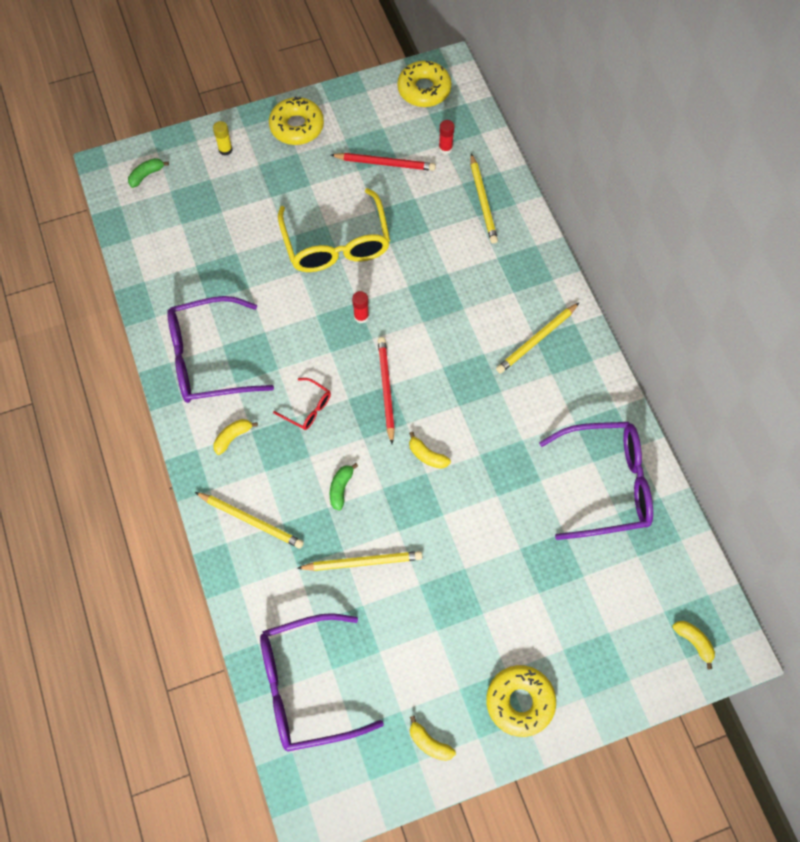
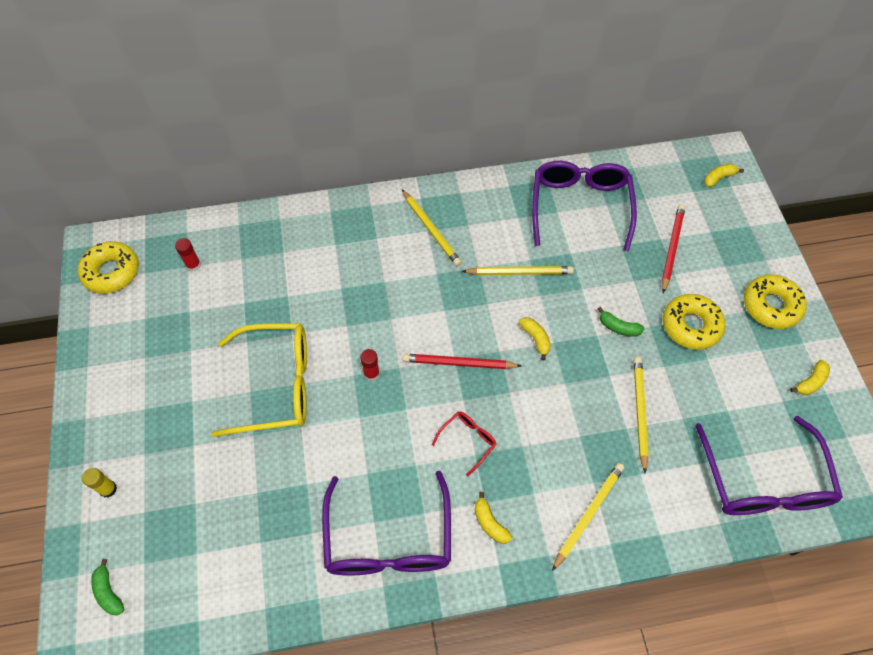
camera: 80 degrees left, 5 degrees down
yellow donut [269,96,324,145] -> yellow donut moved to [663,294,726,350]
green banana [330,463,358,511] -> green banana moved to [598,307,645,337]
red pencil [331,153,436,171] -> red pencil moved to [662,204,685,293]
yellow banana [409,432,451,469] -> yellow banana turned 75 degrees counterclockwise [518,317,551,361]
yellow pencil [471,153,498,244] -> yellow pencil moved to [462,266,574,275]

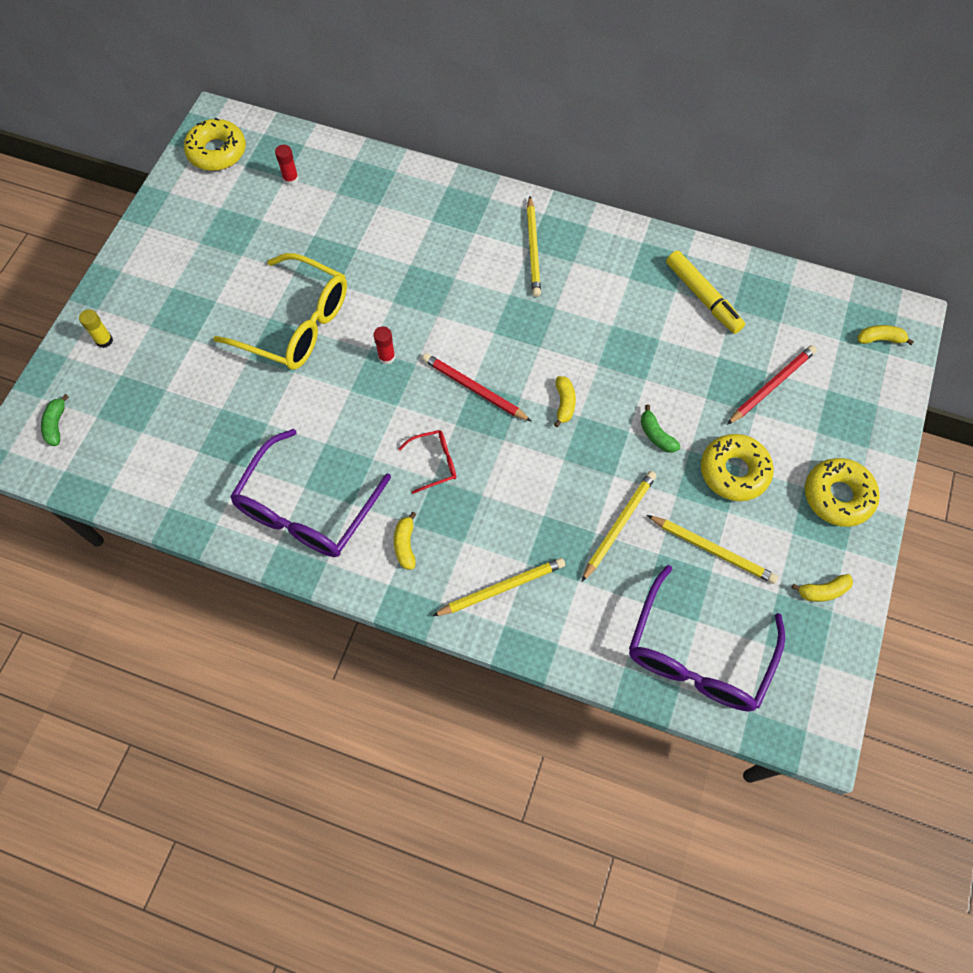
camera: 30 degrees right, 5 degrees up
yellow pencil [462,266,574,275] -> yellow pencil moved to [647,515,778,584]
purple glasses [532,161,637,251] -> yellow marker [666,250,745,334]

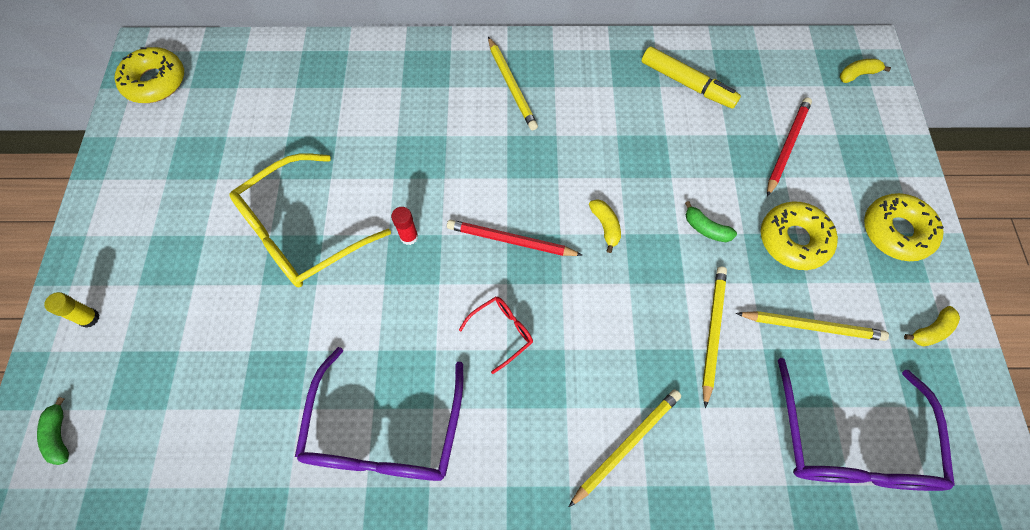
camera: 20 degrees left, 0 degrees up
yellow glasses [213,253,347,370] -> yellow glasses turned 135 degrees clockwise [229,153,391,287]
red glue stick [275,145,299,185] -> none
yellow banana [394,512,416,570] -> none

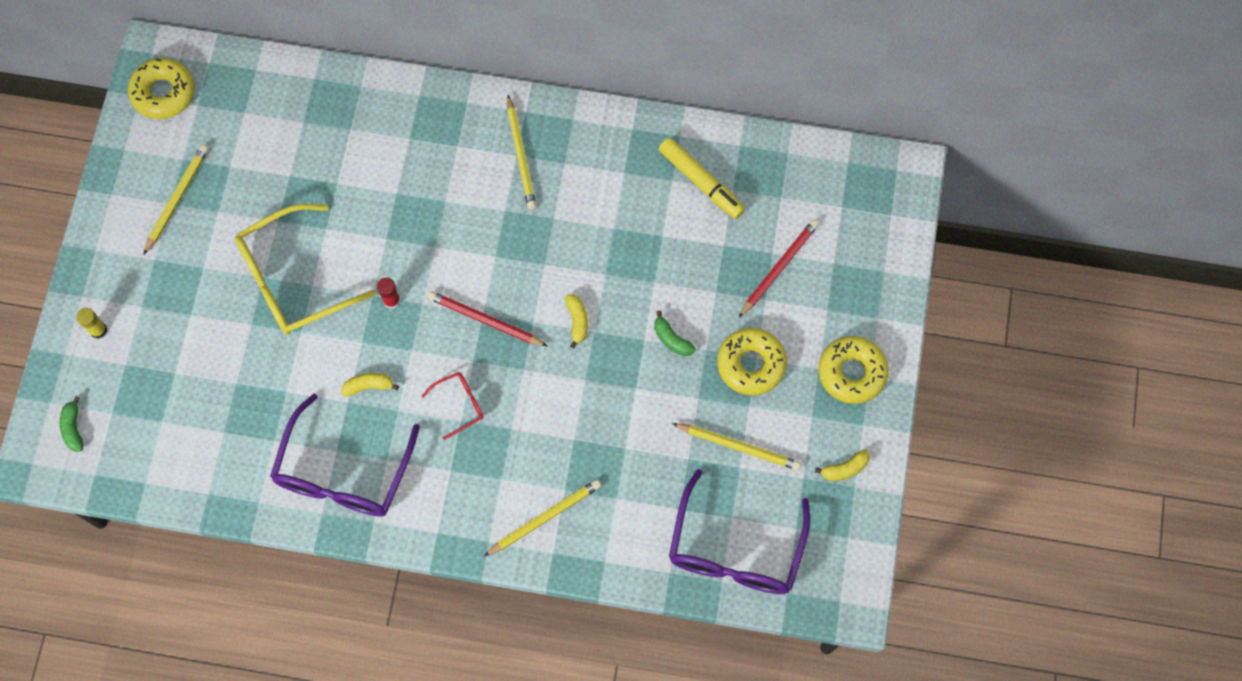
camera: 10 degrees right, 5 degrees up
yellow pencil [702,267,727,408] -> yellow pencil moved to [143,145,209,255]
yellow banana [840,59,891,83] -> yellow banana moved to [341,373,399,396]

